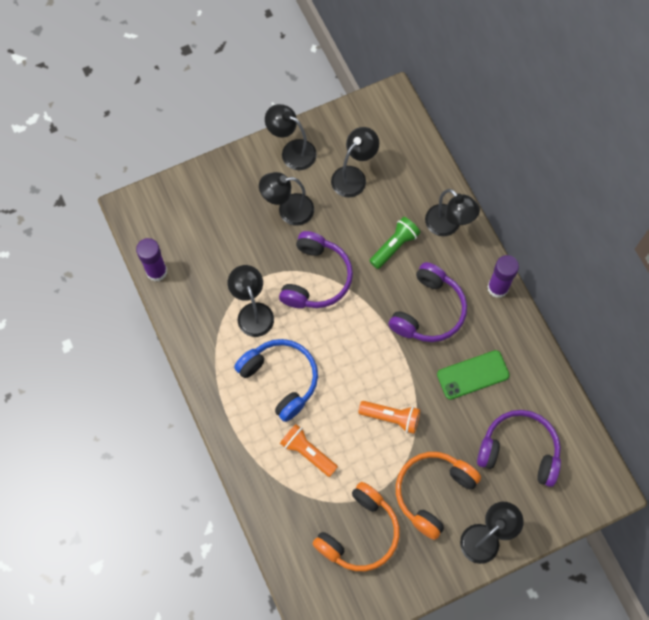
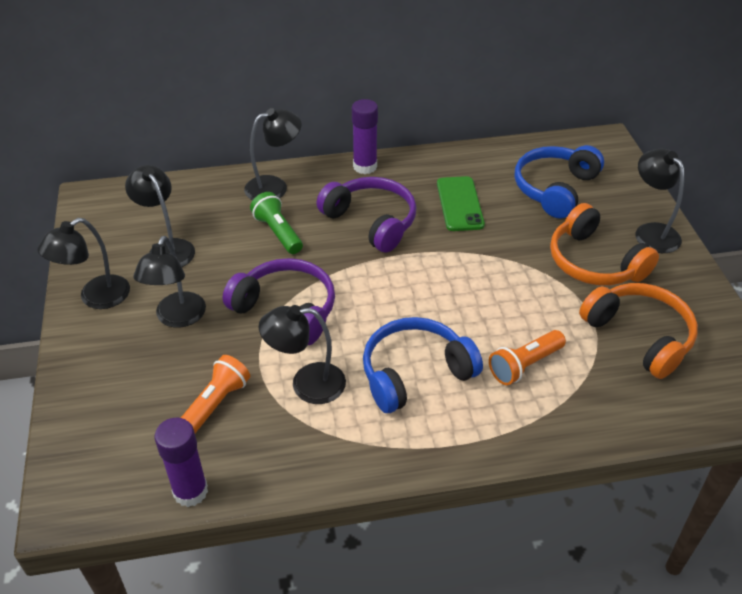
camera: 75 degrees left, 25 degrees down
orange flashlight [358,401,420,434] -> orange flashlight moved to [181,355,250,433]
purple headphones [477,410,561,487] -> blue headphones [515,145,604,218]

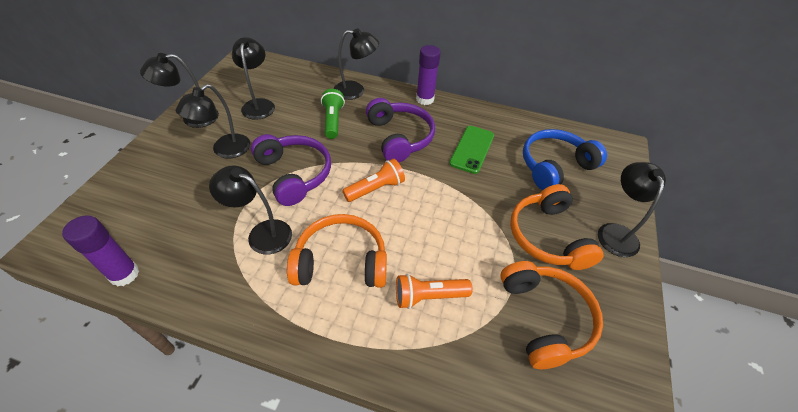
camera: 25 degrees right, 5 degrees up
orange flashlight [181,355,250,433] -> orange flashlight moved to [342,159,405,202]
blue headphones [363,317,483,413] -> orange headphones [287,214,387,288]

